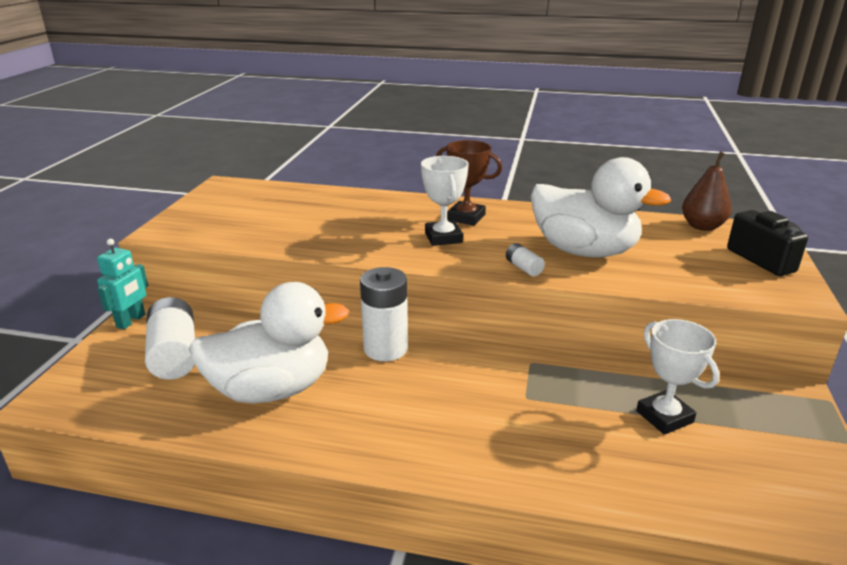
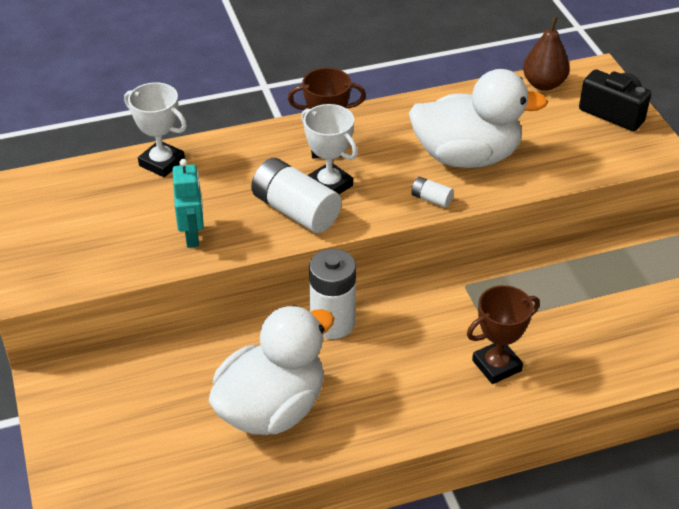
camera: 30 degrees left, 15 degrees up
turquoise robot [97,239,148,329] -> turquoise robot moved to [173,159,204,248]
white battery [145,297,195,380] -> white battery moved to [251,158,341,233]
white trophy [636,319,719,435] -> white trophy moved to [124,82,187,177]
none -> brown trophy [467,285,540,384]

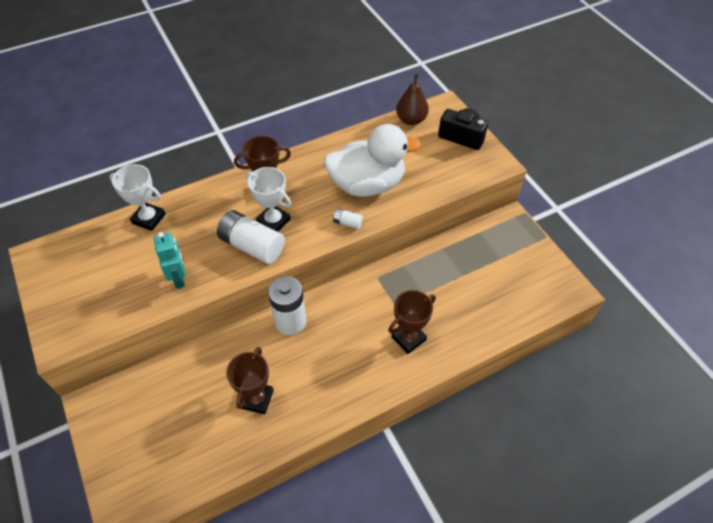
camera: 10 degrees left, 10 degrees up
white duck [209,305,334,435] -> brown trophy [226,347,274,414]

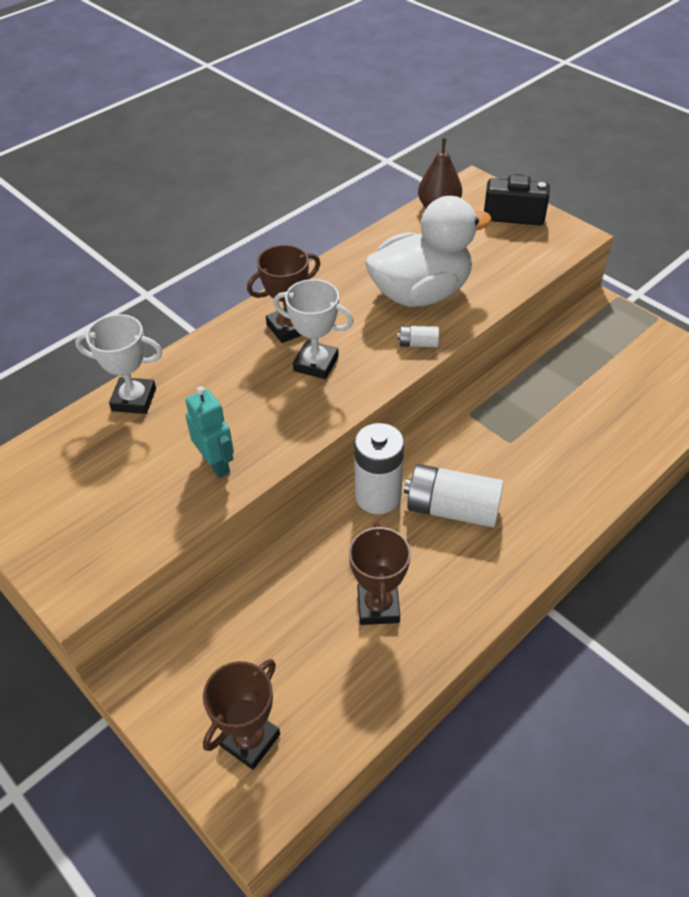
camera: 15 degrees left, 5 degrees down
white battery [217,210,285,264] -> white battery moved to [404,464,504,527]
brown trophy [388,290,436,354] -> brown trophy moved to [203,659,280,770]

